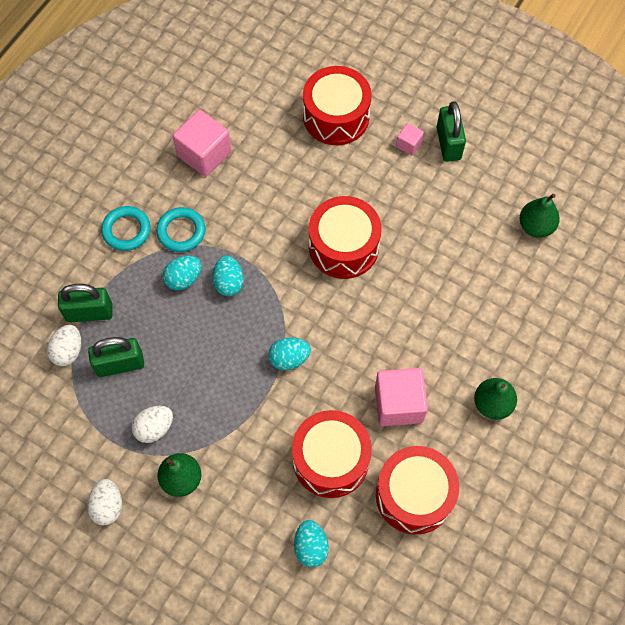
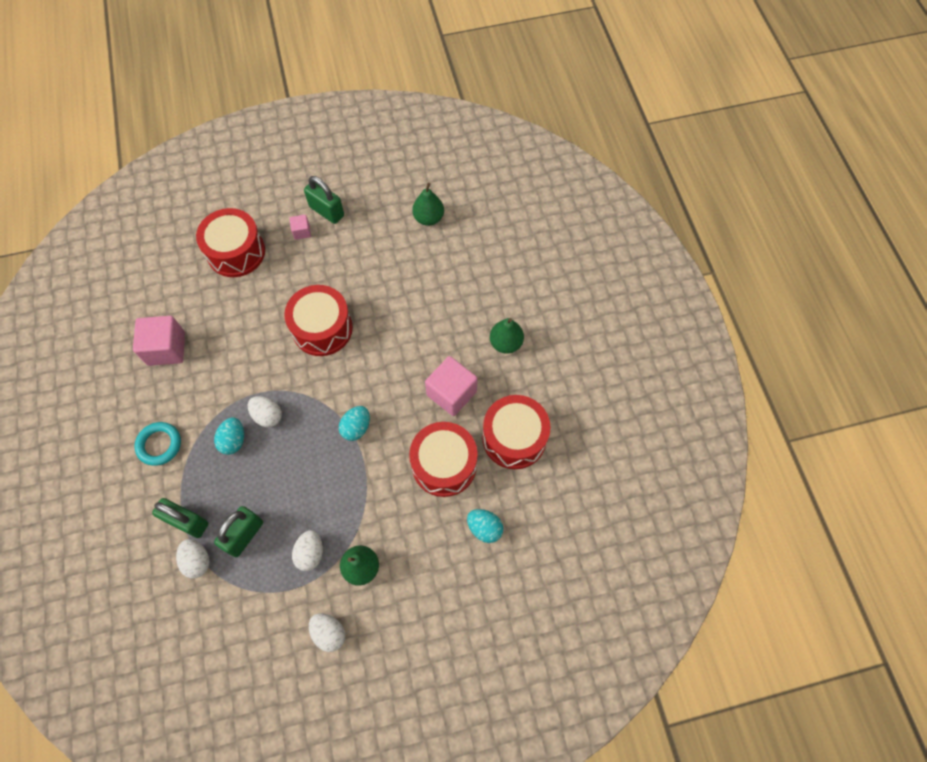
camera: 45 degrees left, 0 degrees up
green padlock [58,284,113,322] -> green padlock turned 75 degrees clockwise [152,498,208,538]
turquoise ring [156,207,206,252] -> none
turquoise egg [212,256,244,296] -> white egg [248,396,282,428]

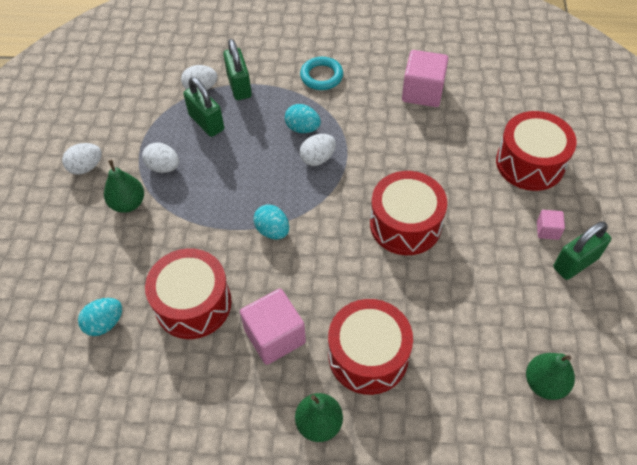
camera: 110 degrees right, 10 degrees down
green padlock [152,498,208,538] -> green padlock turned 60 degrees counterclockwise [223,39,252,100]
red drum [482,395,551,469] -> red drum moved to [328,299,413,395]

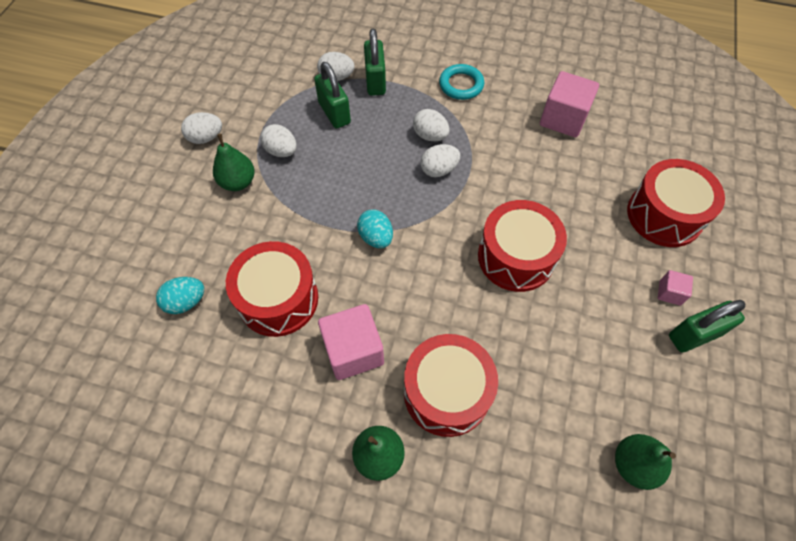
camera: 10 degrees right, 5 degrees up
turquoise egg [285,104,321,133] -> white egg [413,109,450,141]

